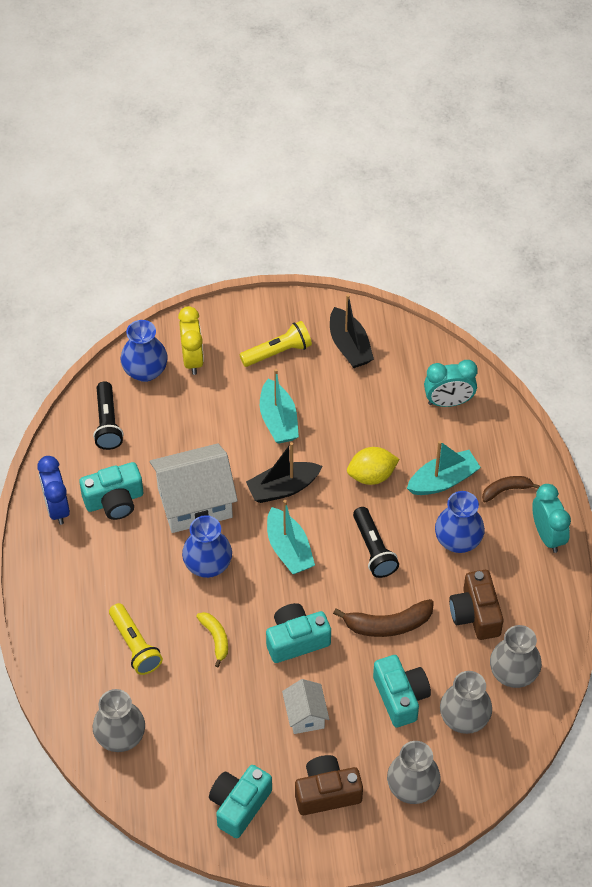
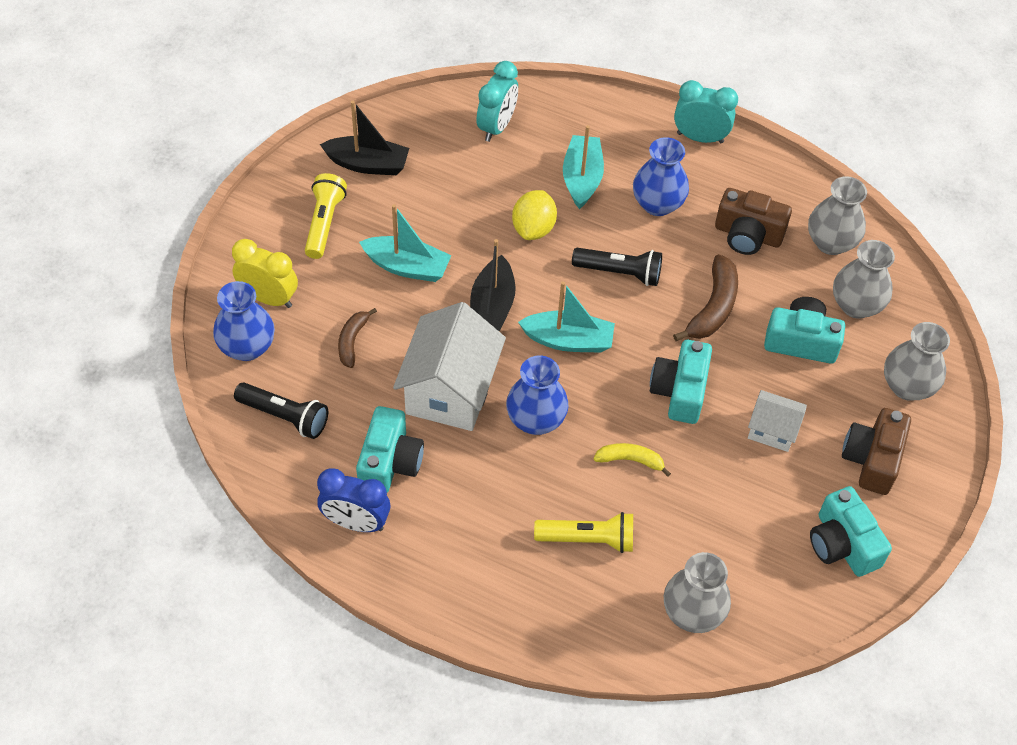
camera: 60 degrees left, 0 degrees up
brown banana [482,476,540,502] -> brown banana moved to [338,308,377,368]

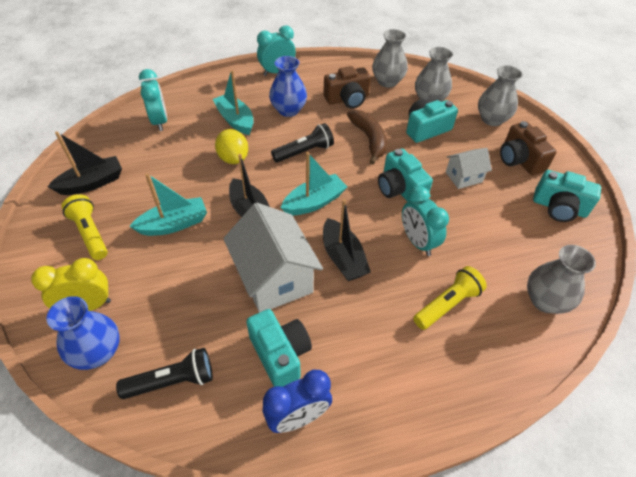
camera: 40 degrees left, 5 degrees down
brown banana [338,308,377,368] -> none
blue vase [506,355,569,435] -> black boat [323,199,371,281]
yellow banana [593,443,671,477] -> turquoise clock [402,186,449,256]

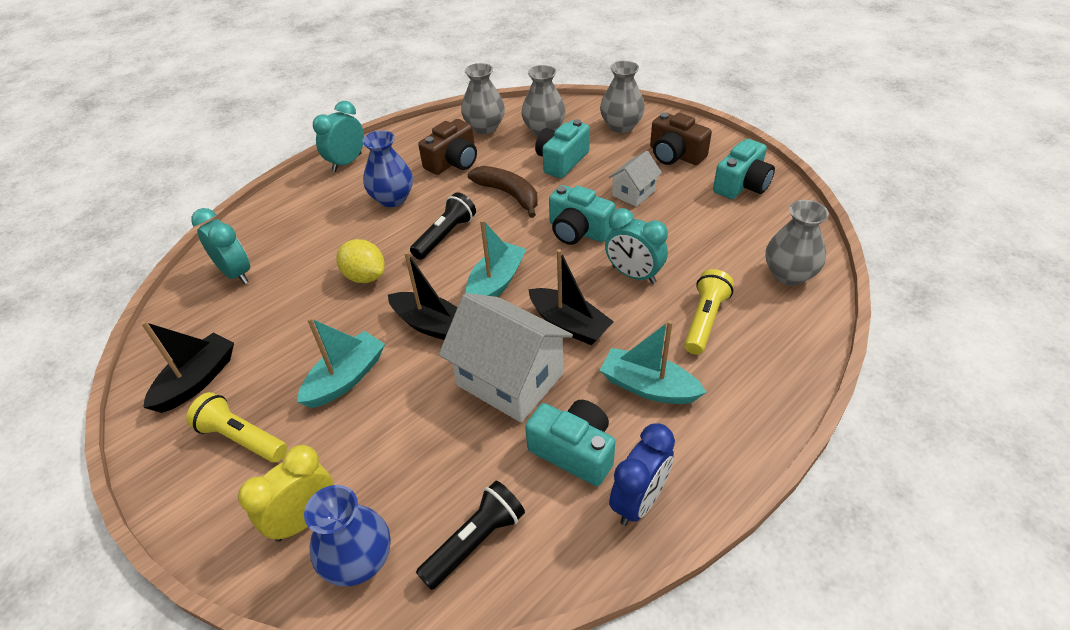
camera: 25 degrees left, 5 degrees down
turquoise boat [213,70,254,135] -> turquoise boat moved to [600,320,706,404]
turquoise camera [533,170,601,222] -> turquoise camera turned 45 degrees counterclockwise [713,139,775,199]

